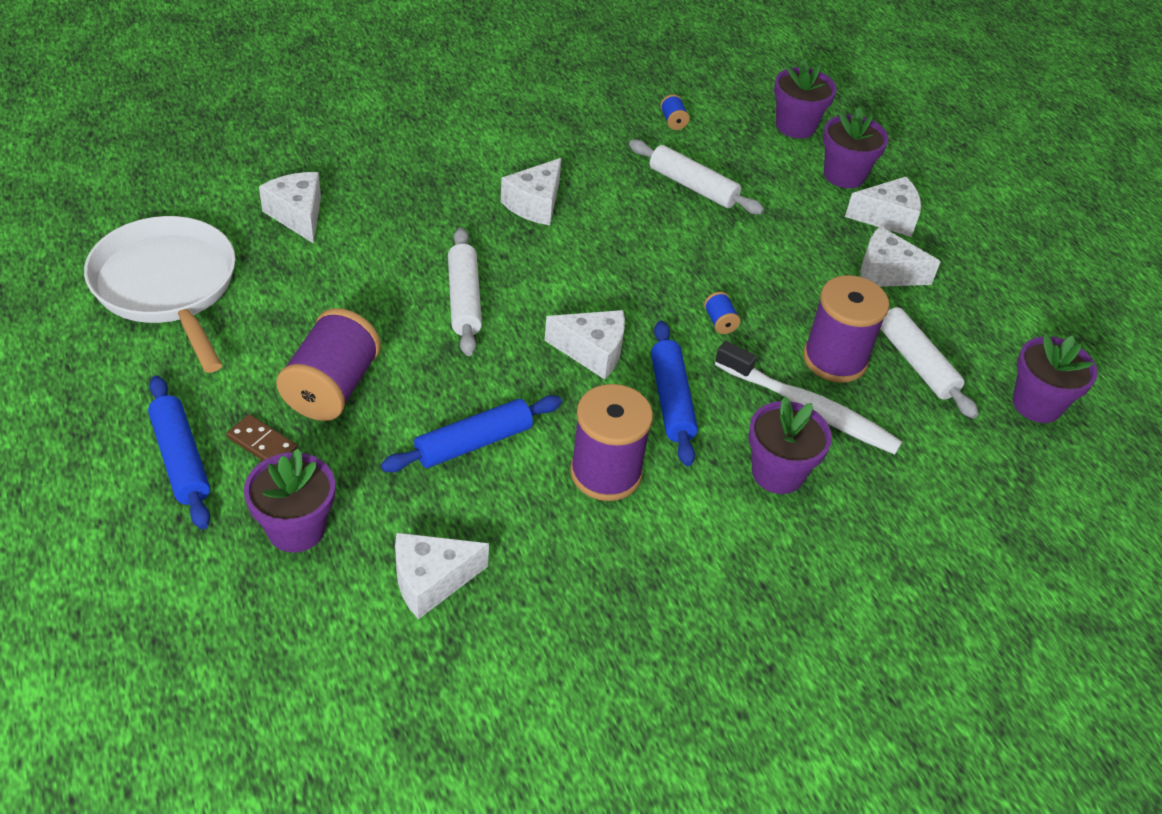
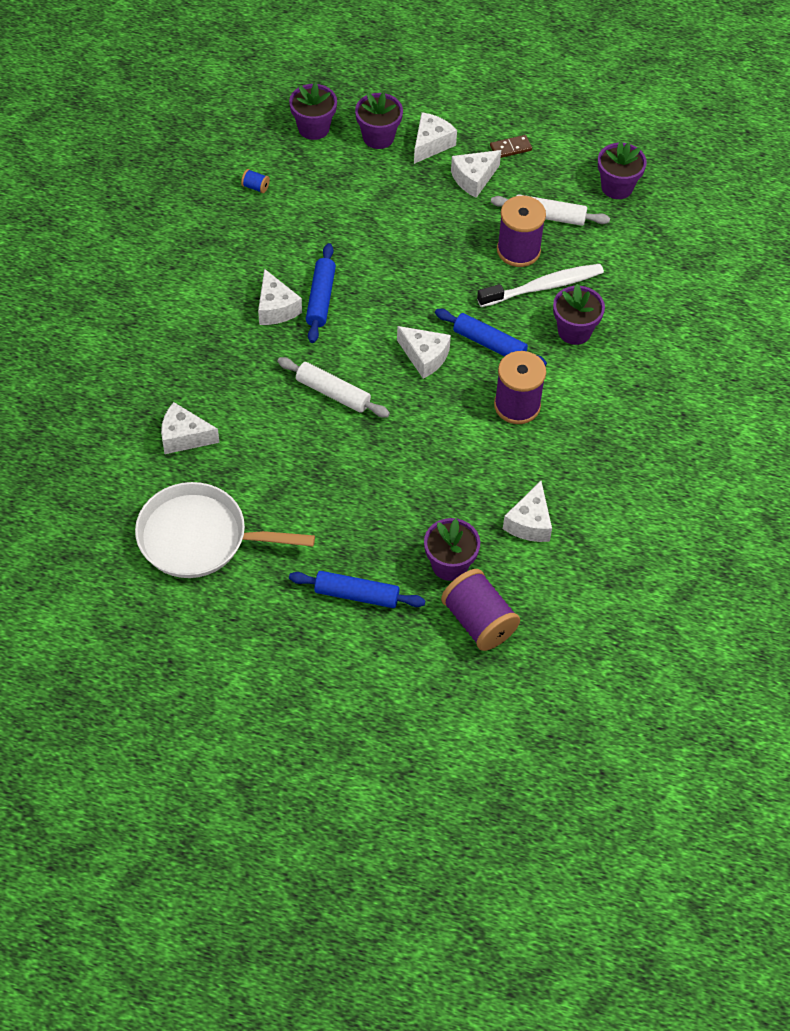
camera: 50 degrees left, 10 degrees up
brown domino [227,414,298,461] -> brown domino moved to [490,135,532,158]
purple spool [276,308,381,421] -> purple spool moved to [441,569,520,651]
blue rolling pin [381,395,562,472] -> blue rolling pin moved to [306,243,336,343]
white cheese [544,310,625,379] -> white cheese turned 75 degrees clockwise [397,326,451,379]
white rolling pin [629,140,764,214] -> none
blue spool [704,292,741,334] -> none

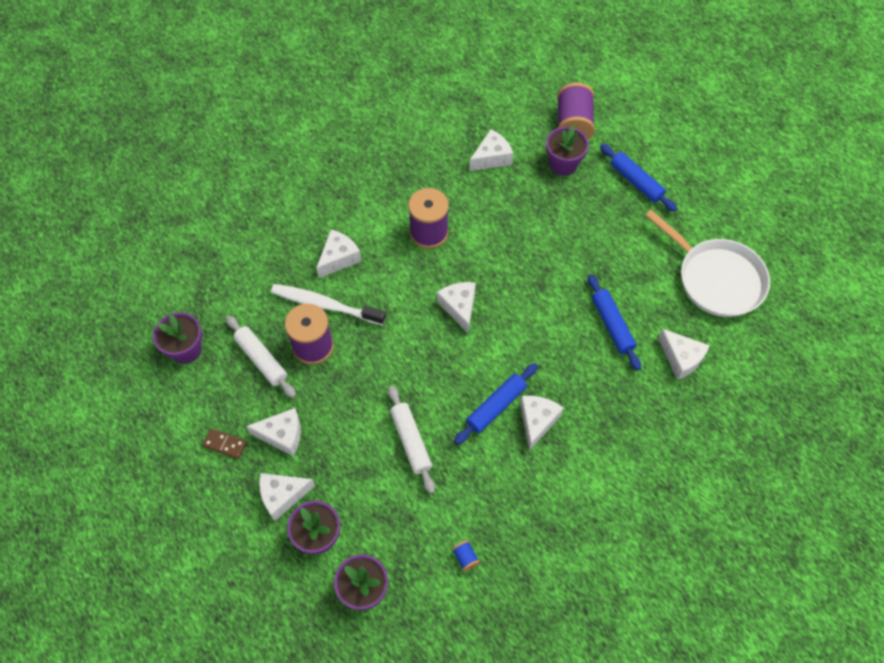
camera: 140 degrees left, 5 degrees up
white rolling pin [277,357,390,417] -> white rolling pin moved to [388,385,435,494]
blue rolling pin [435,309,547,367] -> blue rolling pin moved to [588,274,641,371]
purple flower pot [553,284,605,345] -> white cheese [316,230,361,278]

